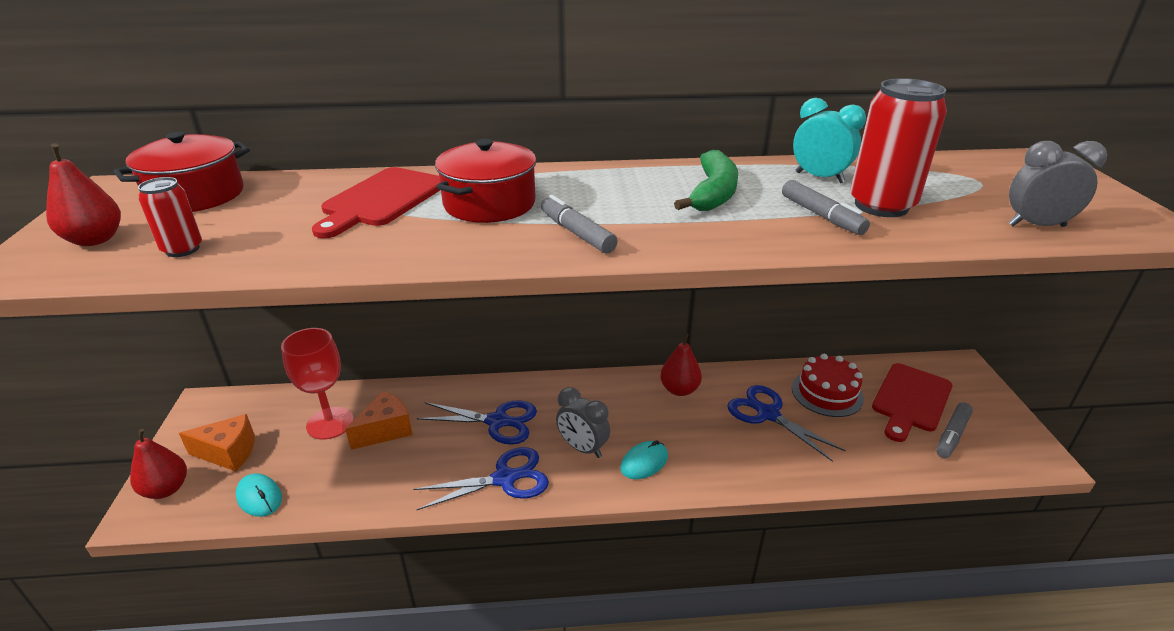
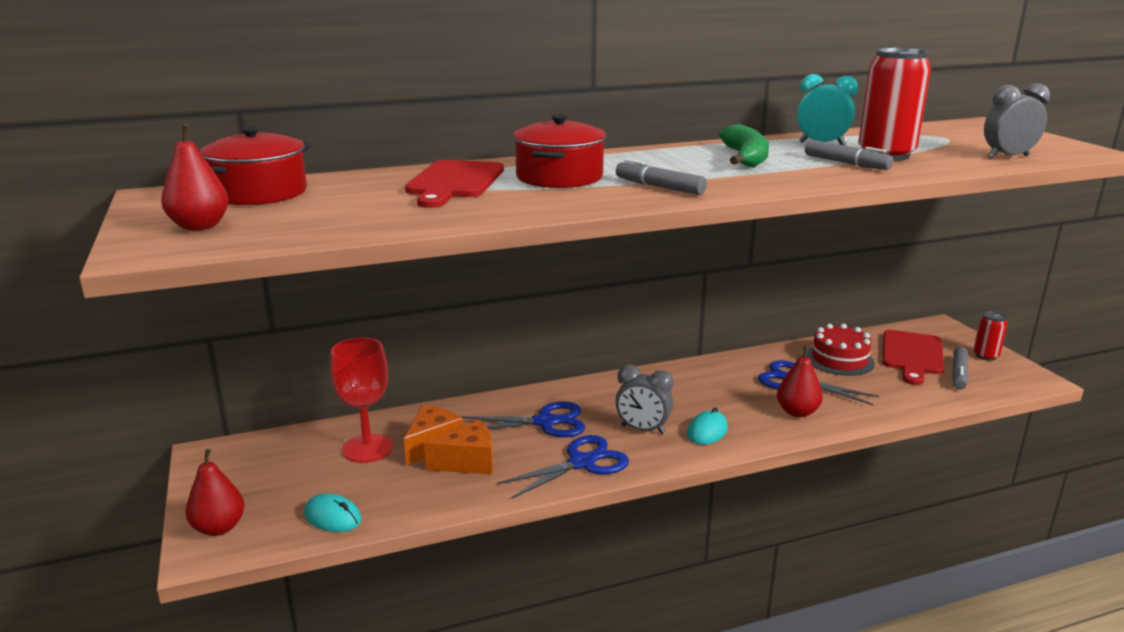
camera: 15 degrees left, 10 degrees down
red can [138,177,202,257] -> red can moved to [973,311,1008,361]
orange cheese [179,414,255,471] -> orange cheese moved to [424,420,493,475]
red pear [660,333,702,396] -> red pear moved to [777,345,823,417]

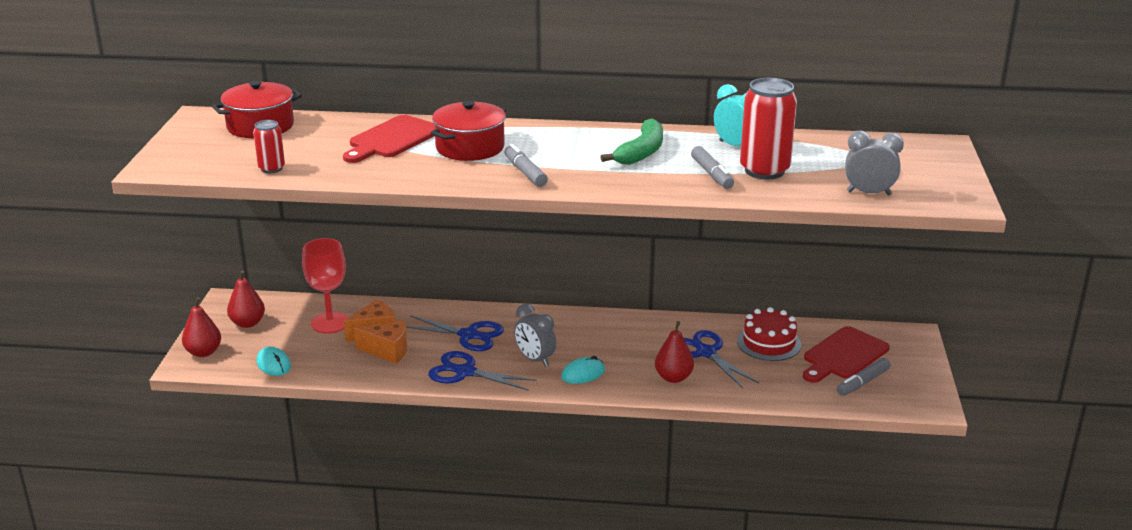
camera: 25 degrees right, 5 degrees up
red pear [161,124,229,230] -> red pear moved to [227,271,265,328]
blue scissors [497,435,629,499] -> blue scissors turned 150 degrees counterclockwise [428,351,537,391]
red can [973,311,1008,361] -> red can moved to [253,120,285,173]

